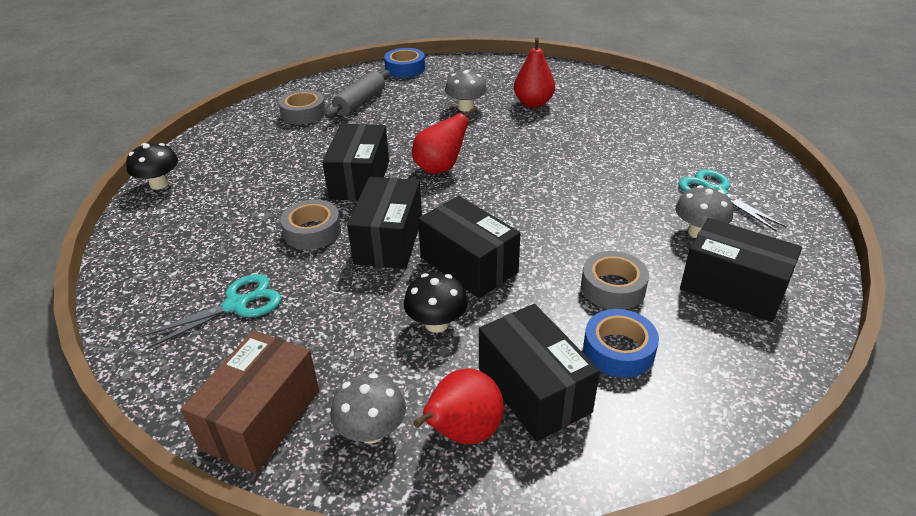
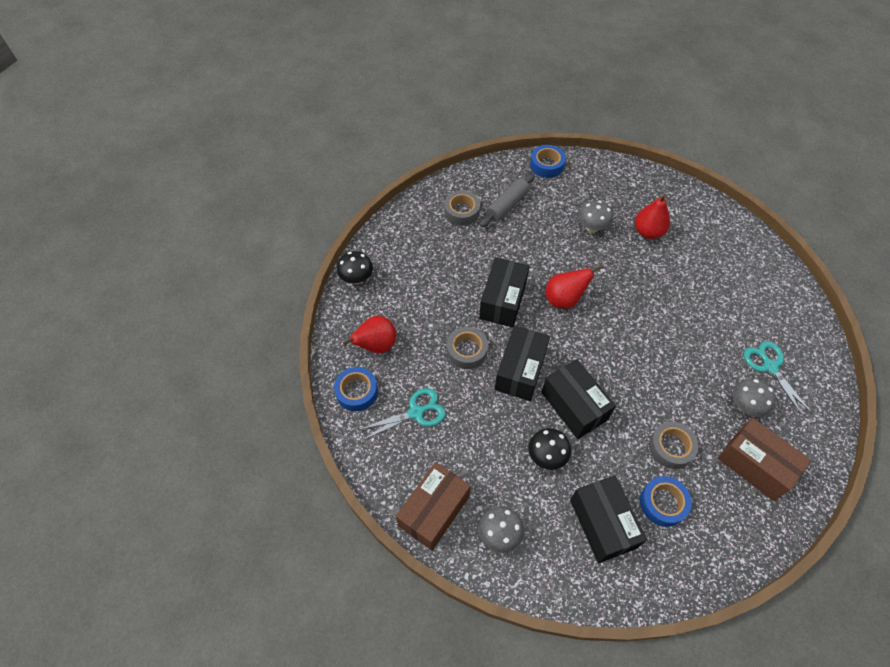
camera: 10 degrees right, 20 degrees up
red pear [413,368,504,445] -> red pear moved to [343,315,396,353]
black box [680,218,802,322] -> brown box [718,418,811,501]
none -> blue tape [334,367,378,411]

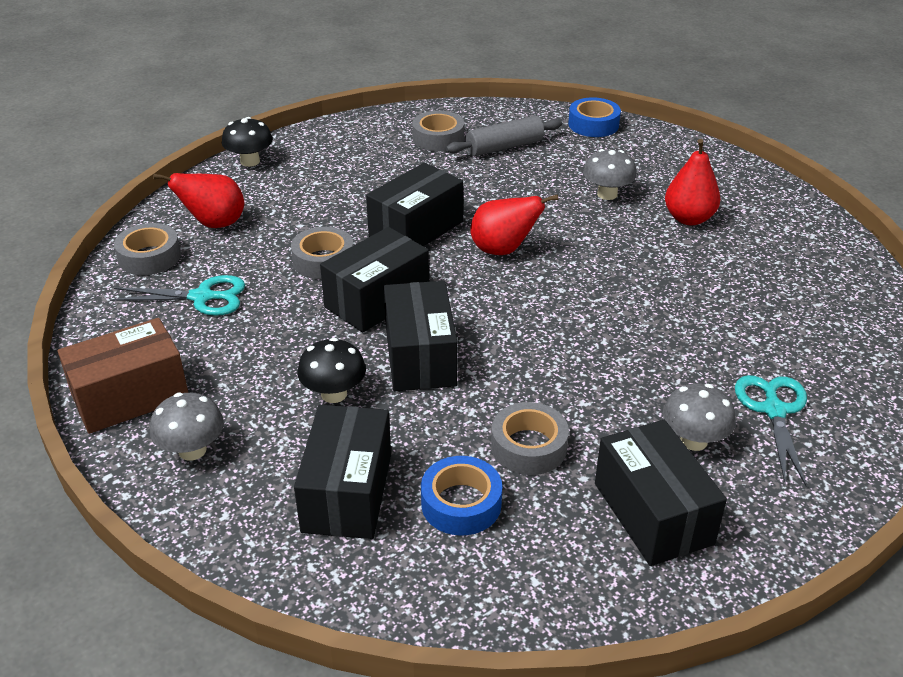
camera: 25 degrees right, 20 degrees down
blue tape [334,367,378,411] -> grey tape [114,223,181,275]
brown box [718,418,811,501] -> black box [595,420,727,566]

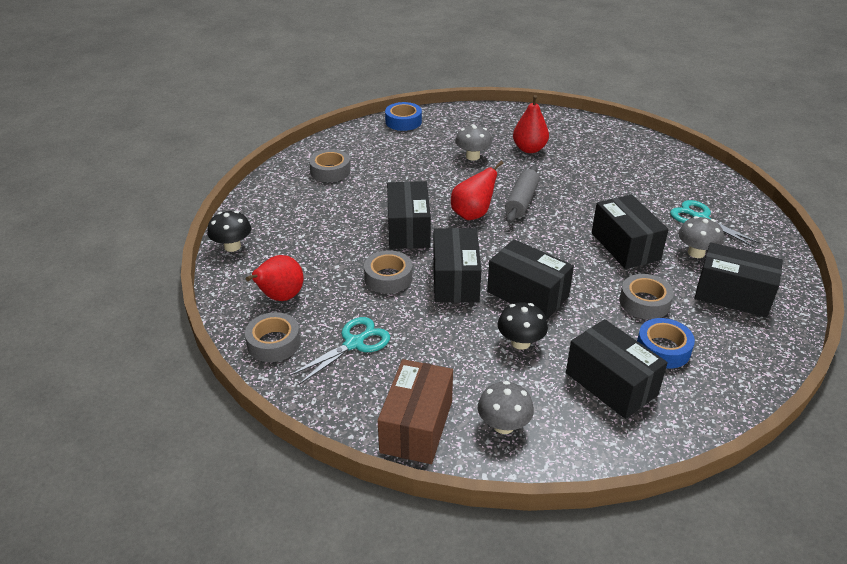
camera: 45 degrees left, 0 degrees up
grey rolling pin [446,116,562,156] -> grey rolling pin moved to [505,165,540,223]
none -> black box [592,194,669,269]

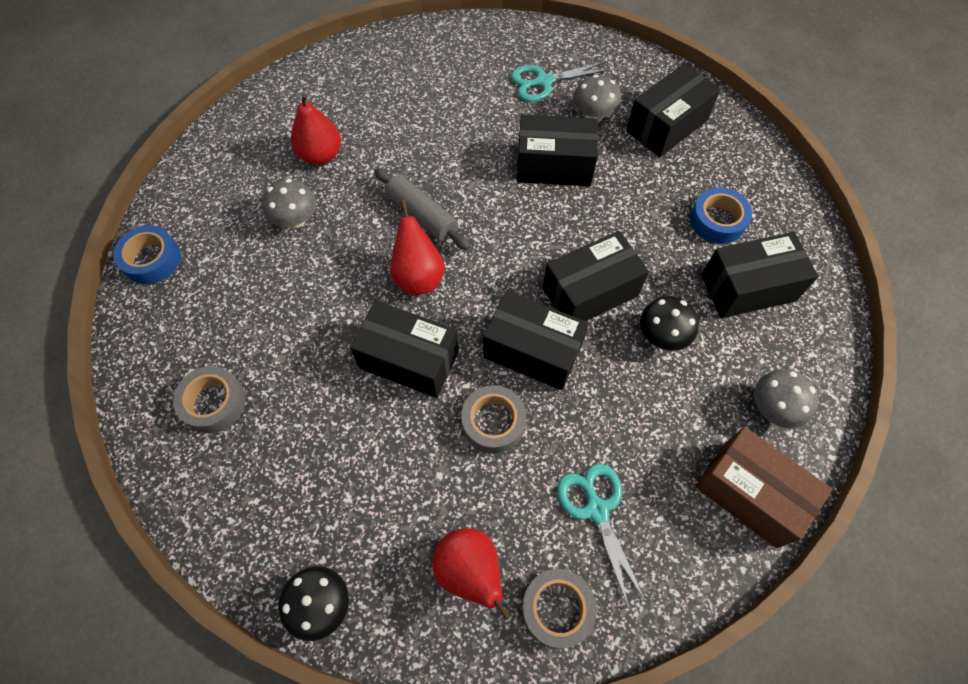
camera: 65 degrees left, 25 degrees up
grey tape [620,274,674,319] -> none

